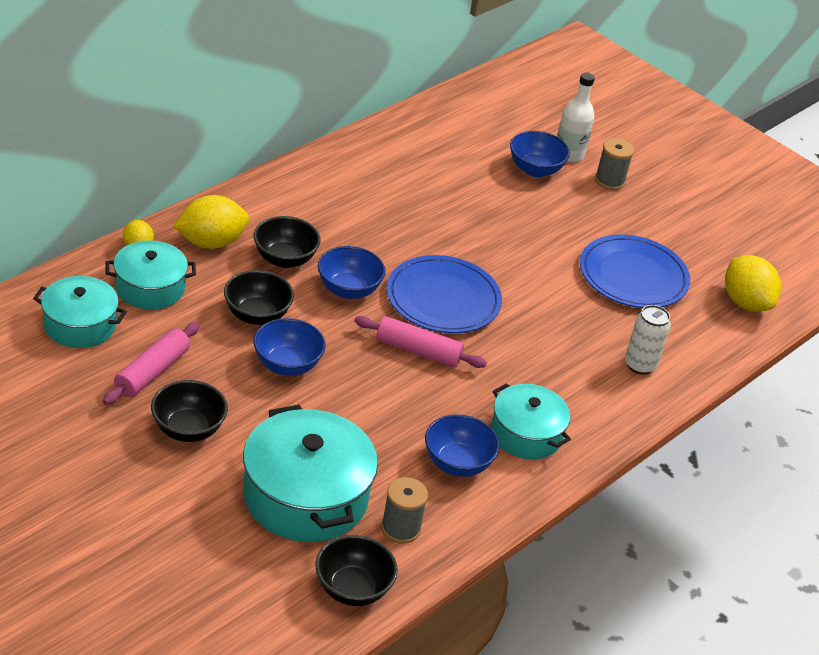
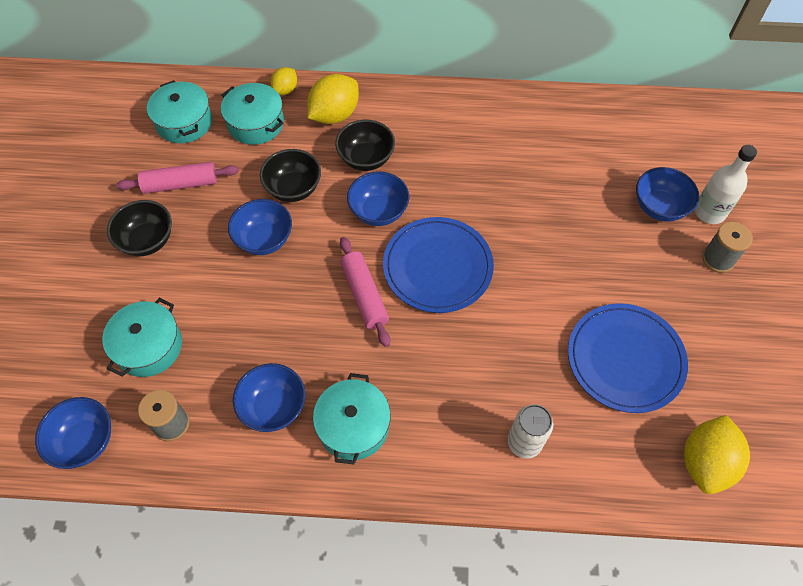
camera: 55 degrees right, 20 degrees up
yellow lemon [173,195,249,249] -> yellow lemon turned 75 degrees counterclockwise [307,74,359,124]
turquoise pot [243,405,378,542] -> turquoise pot [102,298,182,377], size x0.62
black bowl [315,535,398,606] -> blue bowl [35,397,111,469]

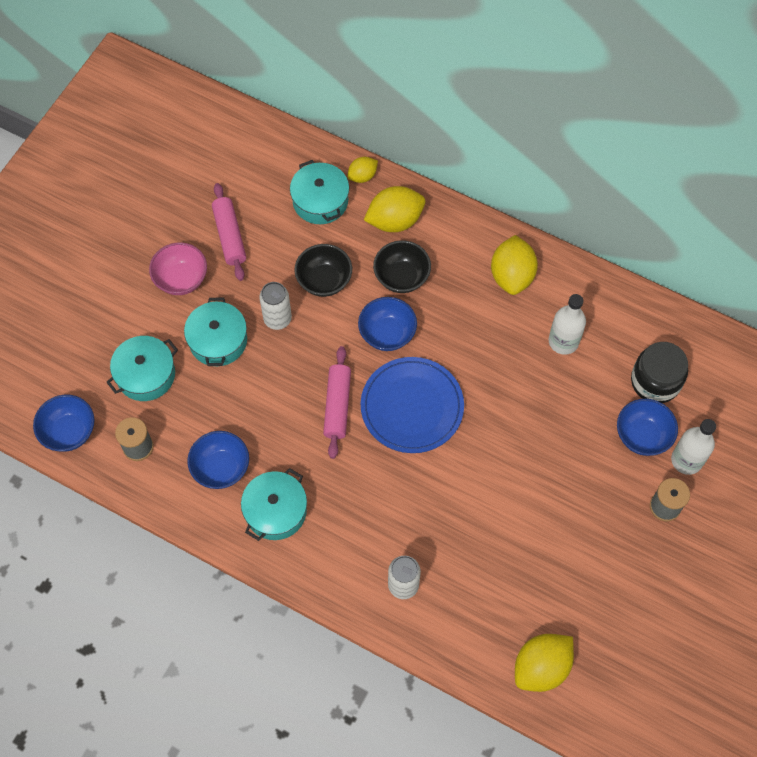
camera: 25 degrees right, 5 degrees up
black bowl [107,200,172,256] -> pink bowl [149,242,207,295]
pink rolling pin [116,162,239,194] -> pink rolling pin turned 60 degrees clockwise [212,183,246,281]
turquoise pot [147,80,212,143] -> turquoise pot moved to [184,297,247,366]
blue bowl [228,199,292,255] -> white can [259,282,292,330]
blue plate [568,303,688,413] -> none
none -> yellow lemon [491,235,538,295]
none -> white bottle [549,294,586,355]
none -> black jar [631,342,688,403]

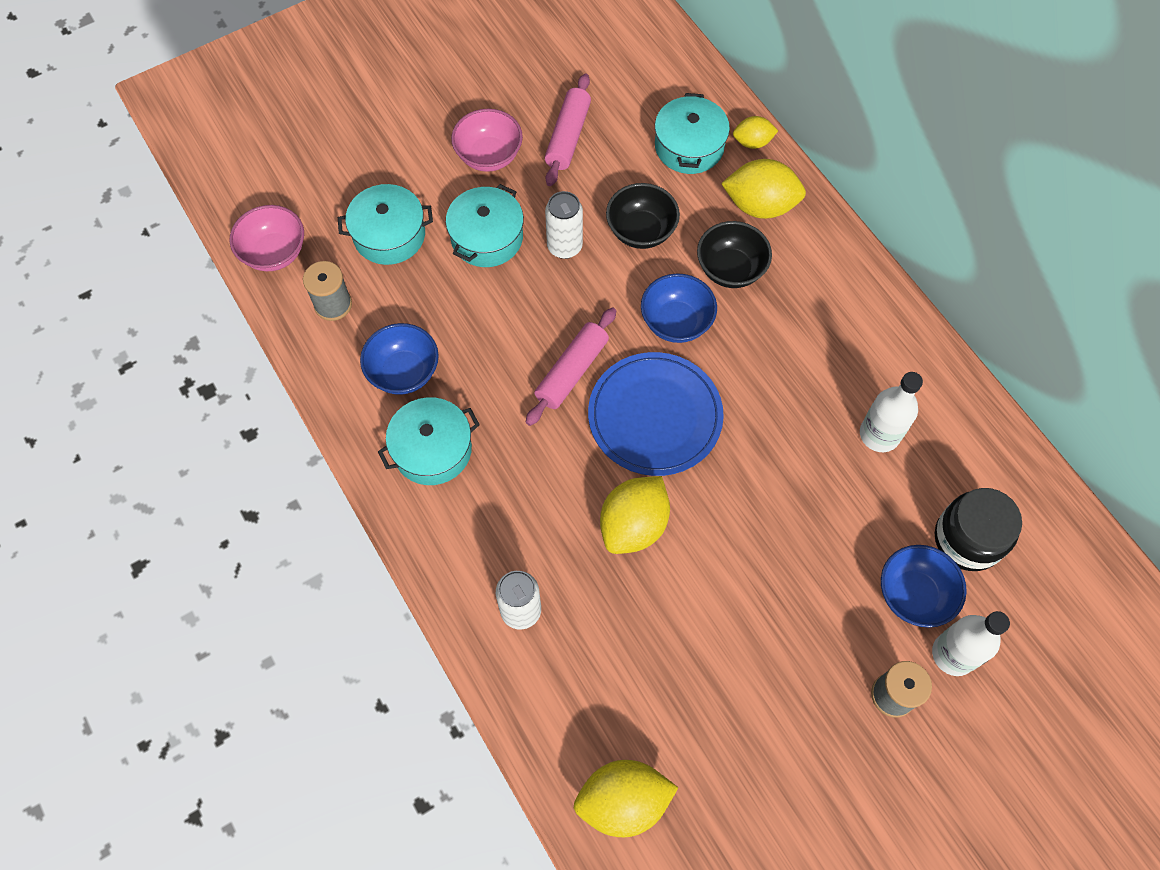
camera: 30 degrees right, 0 degrees up
blue bowl [33,395,94,452] -> pink bowl [229,205,304,271]
yellow lemon [491,235,538,295] -> yellow lemon moved to [600,476,670,554]

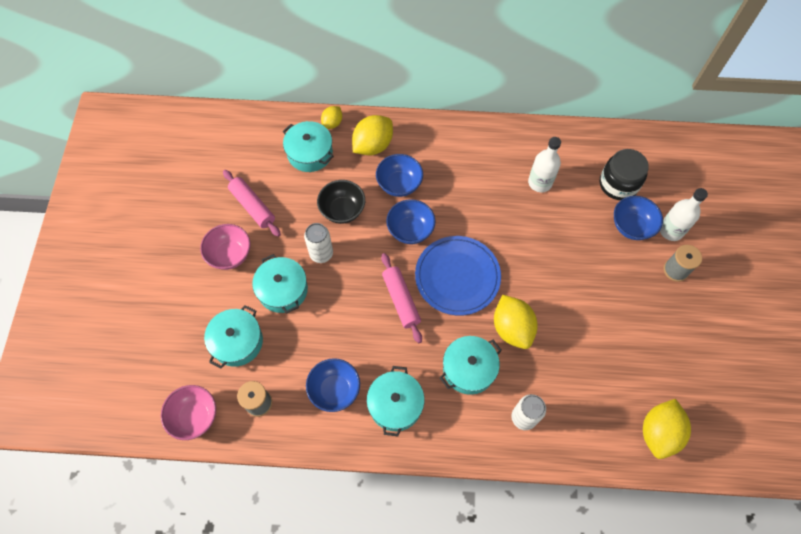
camera: 55 degrees left, 0 degrees up
black bowl [697,221,772,288] -> blue bowl [376,154,423,197]
none -> turquoise pot [440,336,502,395]

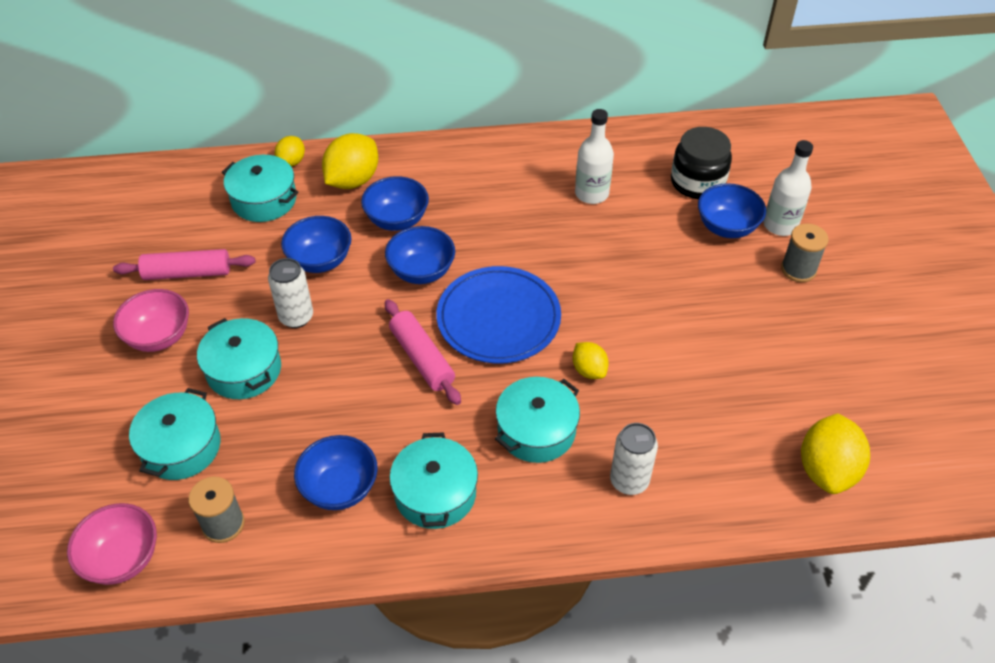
camera: 10 degrees left, 15 degrees down
pink rolling pin [223,170,281,237] -> pink rolling pin turned 45 degrees counterclockwise [113,249,256,280]
black bowl [317,180,365,224] -> blue bowl [281,216,351,273]
yellow lemon [494,295,538,349] -> yellow lemon [572,342,609,379], size x0.56

